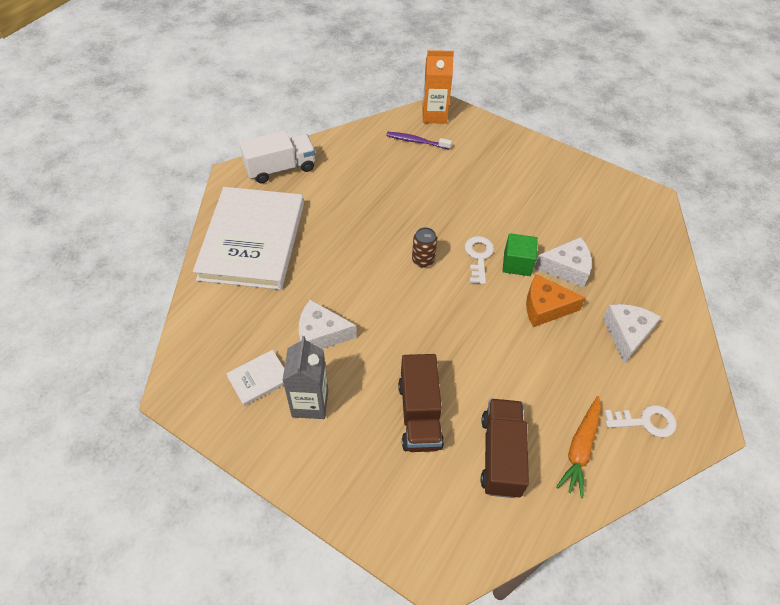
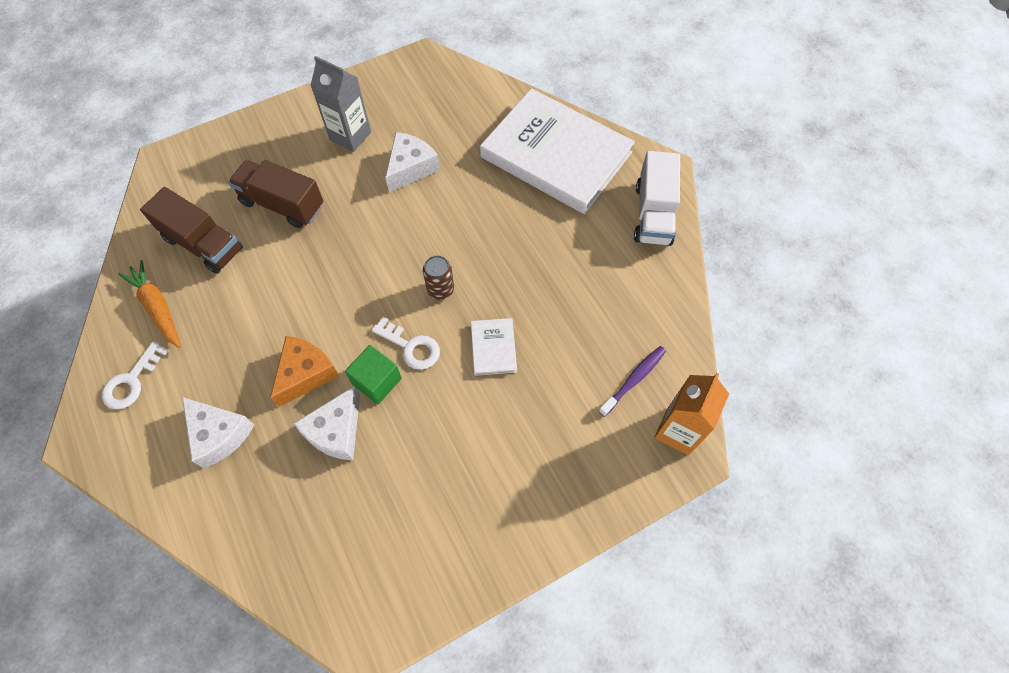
camera: 120 degrees right, 10 degrees up
white book [226,350,284,406] -> white book moved to [471,318,517,376]

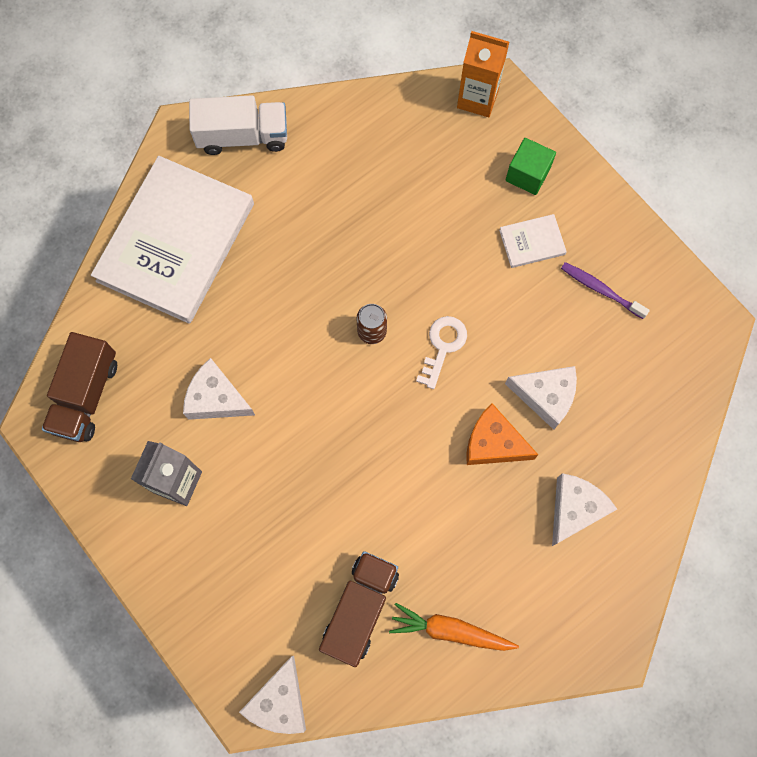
camera: 100 degrees left, 10 degrees up
white key [102,341,169,409] -> none
orange carrot [118,260,181,348] -> orange carrot turned 60 degrees clockwise [389,603,519,651]
brown truck [228,160,323,228] -> brown truck moved to [42,332,117,442]
green cube [345,345,402,404] -> green cube moved to [506,138,556,195]
white book [471,318,517,376] -> white book moved to [499,214,567,268]
purple toothbrush [599,346,666,417] -> purple toothbrush moved to [561,262,650,319]
none -> white cheese [239,656,306,734]

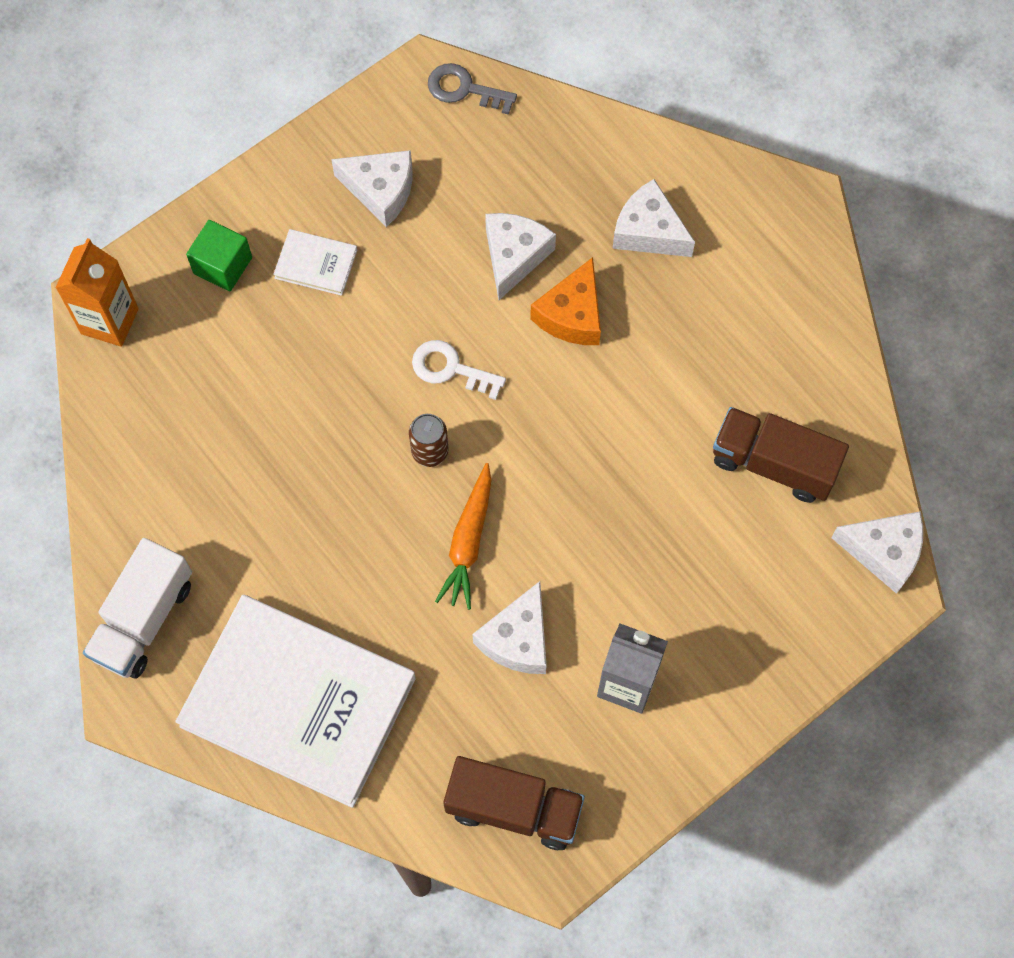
camera: 90 degrees left, 5 degrees down
white truck [189,95,287,155] -> white truck turned 150 degrees counterclockwise [83,538,192,679]
orange carrot [389,603,519,651] -> orange carrot moved to [435,463,491,610]
white book [499,214,567,268] -> white book turned 60 degrees counterclockwise [273,229,357,296]
purple toothbrush [561,262,650,319] -> white cheese [331,150,413,227]
none -> grey key [428,63,517,115]

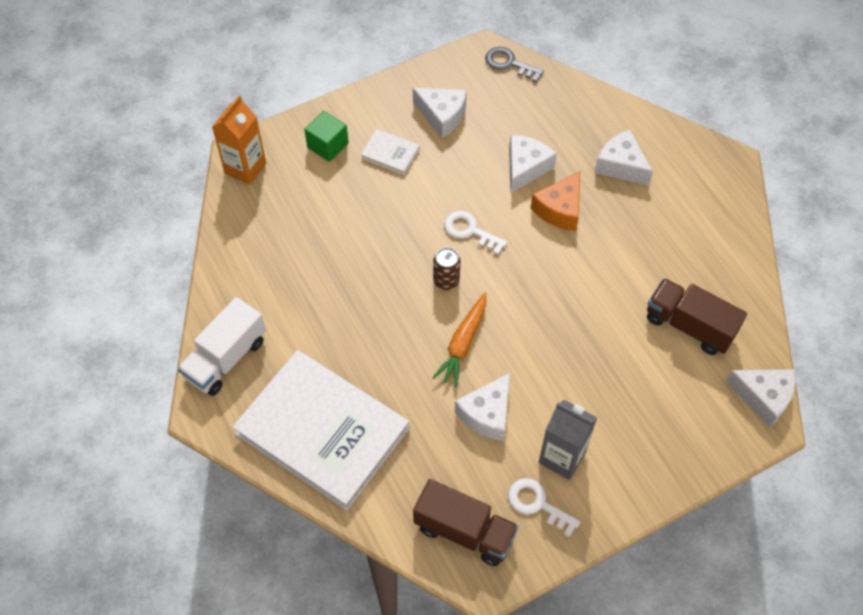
camera: 10 degrees right, 10 degrees down
none -> white key [508,478,580,537]

